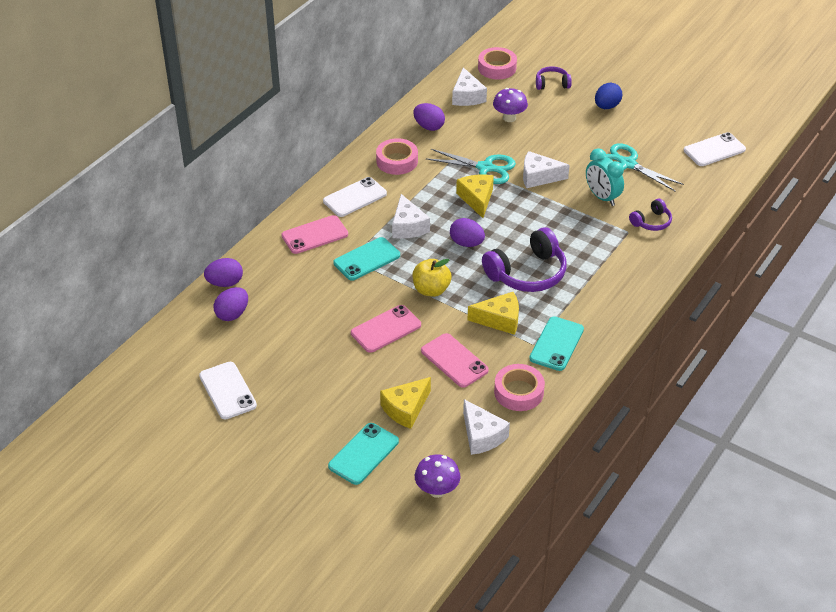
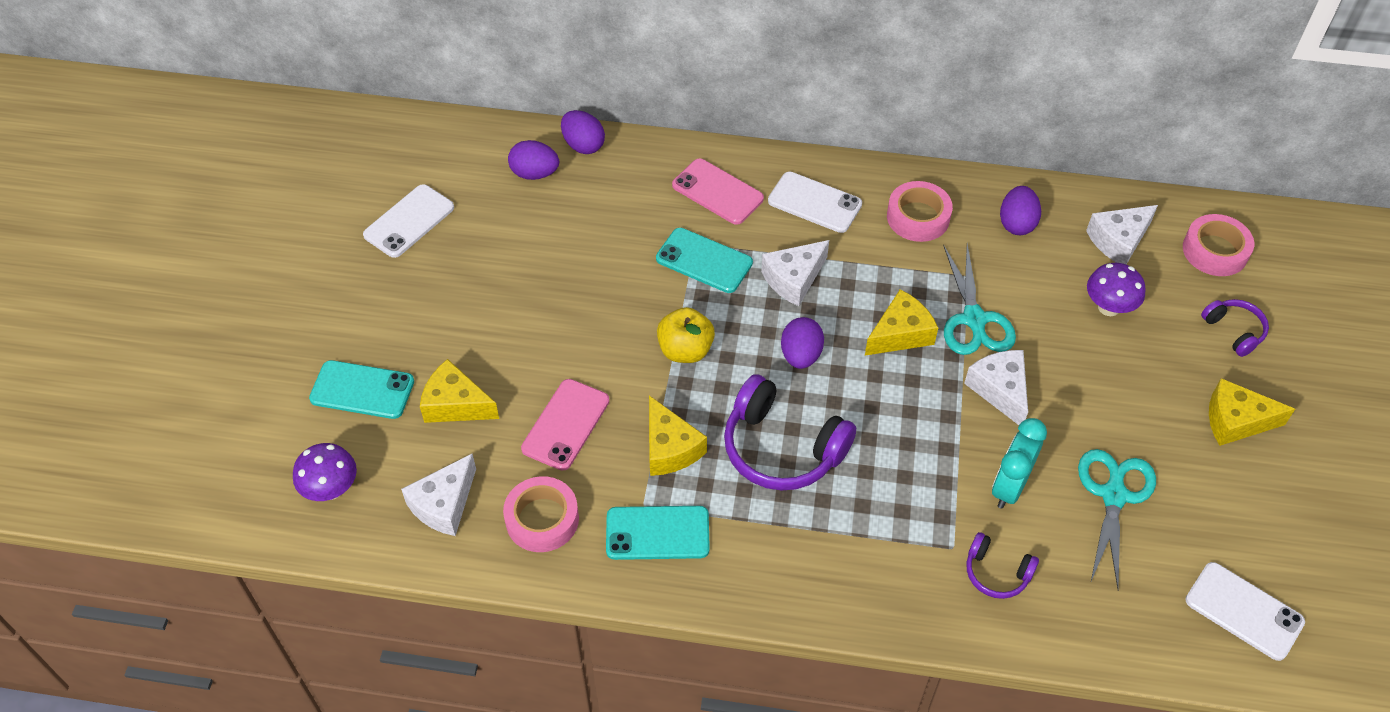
camera: 65 degrees right, 10 degrees up
pink phone [351,305,421,353] -> none
blue egg [595,83,622,109] -> yellow cheese [1209,378,1295,446]

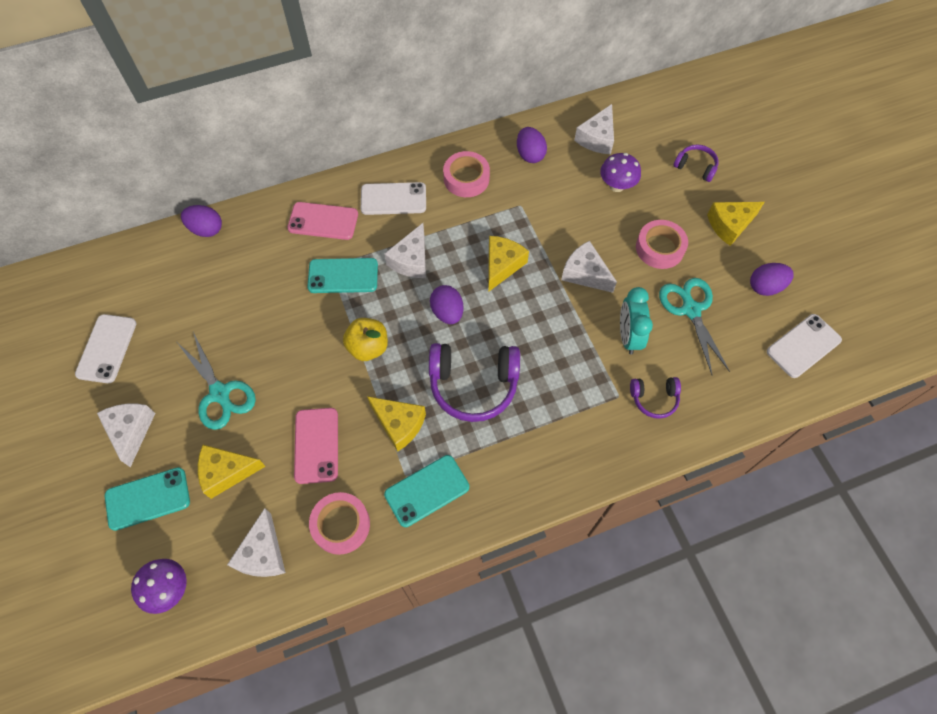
camera: 30 degrees left, 10 degrees up
purple egg [508,140,559,180] -> purple egg moved to [750,263,794,296]
turquoise scissors [943,244,1016,355] -> turquoise scissors moved to [178,332,256,430]
pink tape [1183,214,1254,276] -> pink tape moved to [636,220,688,269]
white phone [1185,562,1305,661] -> white phone turned 45 degrees counterclockwise [767,314,842,378]
none -> white cheese [97,403,156,467]

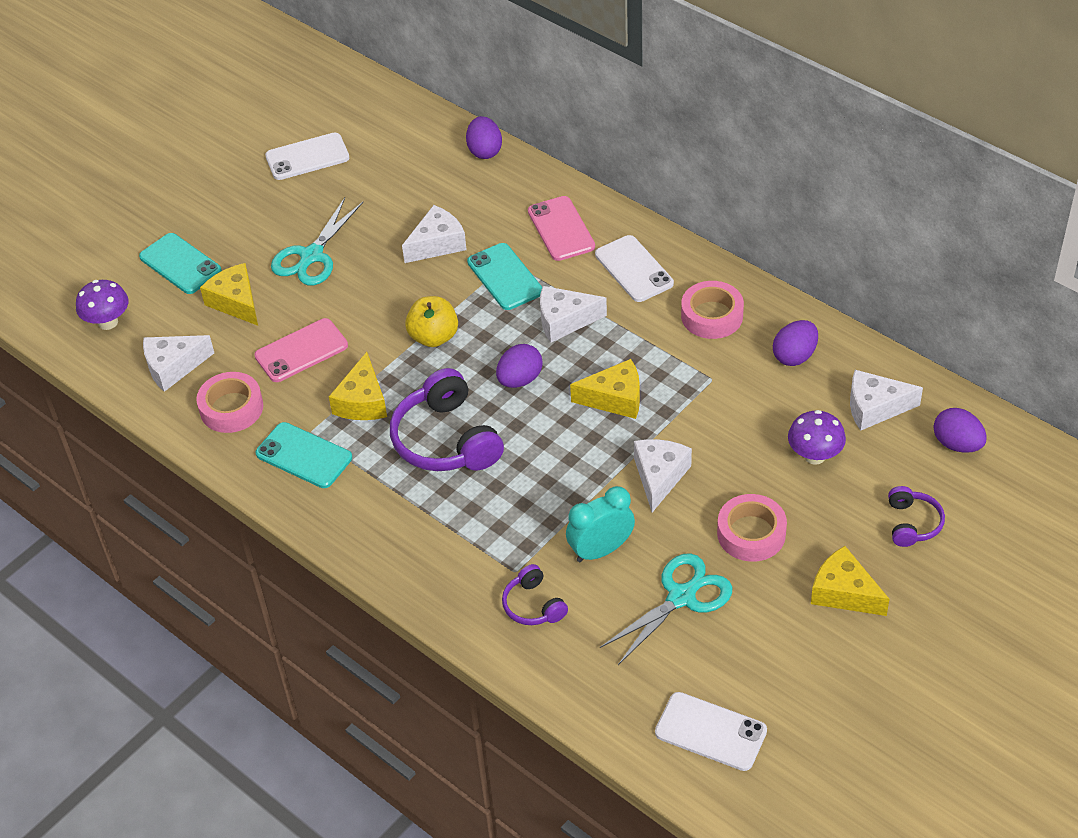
camera: 65 degrees right, 15 degrees down
white cheese [97,403,156,467] -> white cheese moved to [402,205,467,263]
purple egg [750,263,794,296] -> purple egg moved to [934,408,987,453]

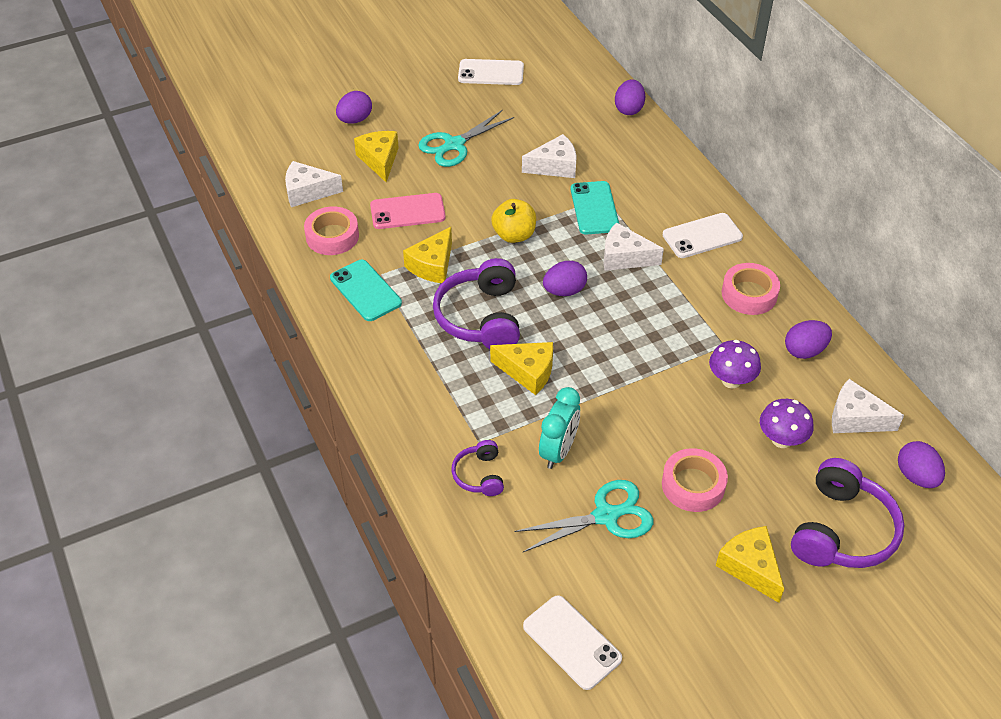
camera: 20 degrees right, 0 degrees up
purple mushroom [76,280,128,330] -> purple mushroom moved to [709,340,761,388]
turquoise phone [139,233,222,294] -> purple egg [336,91,372,124]
pink phone [528,196,595,261] -> none
turquoise clock [566,486,635,562] -> turquoise clock turned 120 degrees clockwise [539,387,580,469]
yellow cheese [570,359,640,419] -> yellow cheese moved to [490,342,553,395]
white phone [595,235,674,302] -> white phone turned 75 degrees clockwise [662,213,743,258]
white cheese [634,439,692,512] -> none
purple headphones [888,486,945,547] -> purple headphones [791,458,904,568], size x1.90

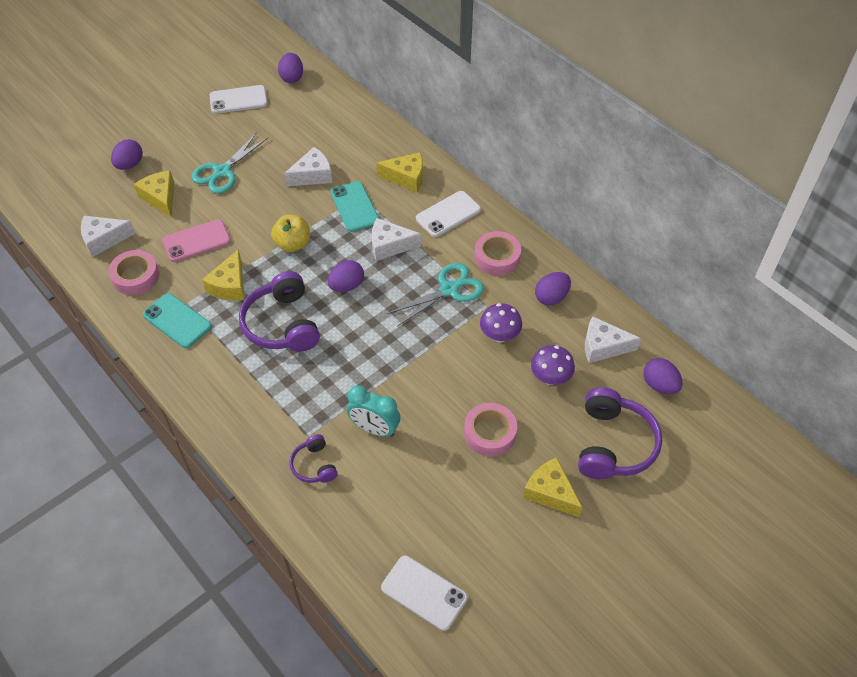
camera: 15 degrees left, 5 degrees up
yellow cheese [490,342,553,395] -> yellow cheese moved to [376,152,423,192]
turquoise scissors [514,480,653,552] -> turquoise scissors moved to [387,263,484,326]
turquoise clock [539,387,580,469] -> turquoise clock turned 105 degrees clockwise [347,385,400,437]
purple egg [615,80,645,115] -> purple egg moved to [278,53,303,83]

